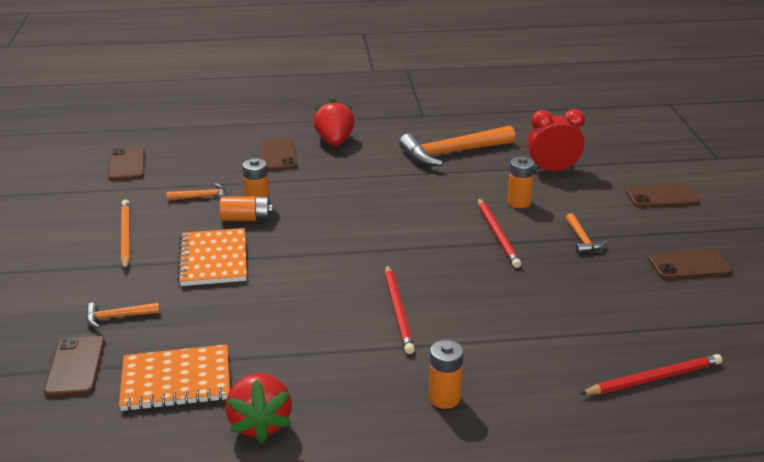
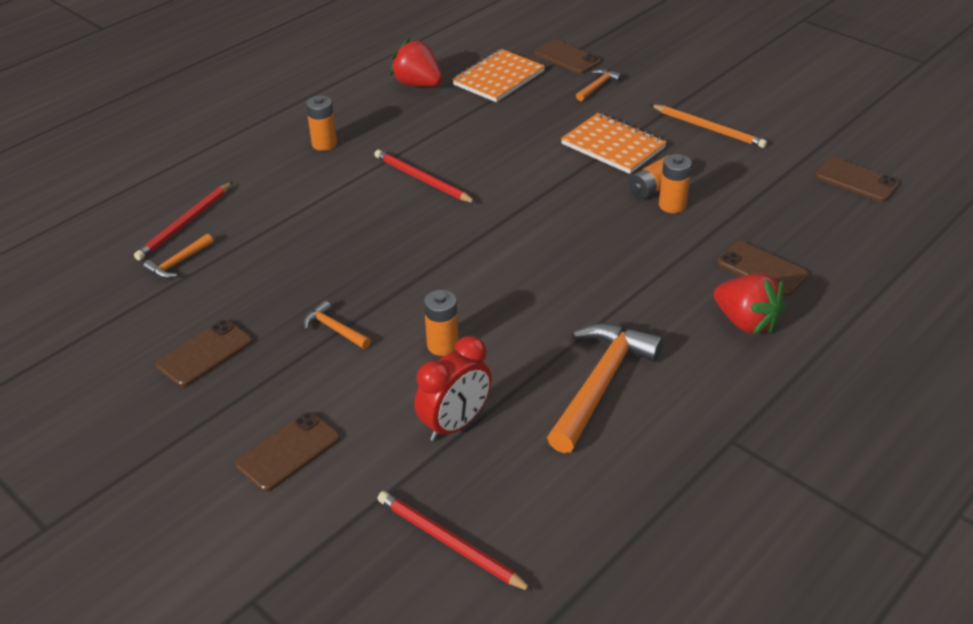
camera: 140 degrees right, 10 degrees up
orange hammer [167,183,227,201] -> orange hammer moved to [143,234,213,279]
red pencil [478,198,521,268] -> red pencil moved to [377,491,534,592]

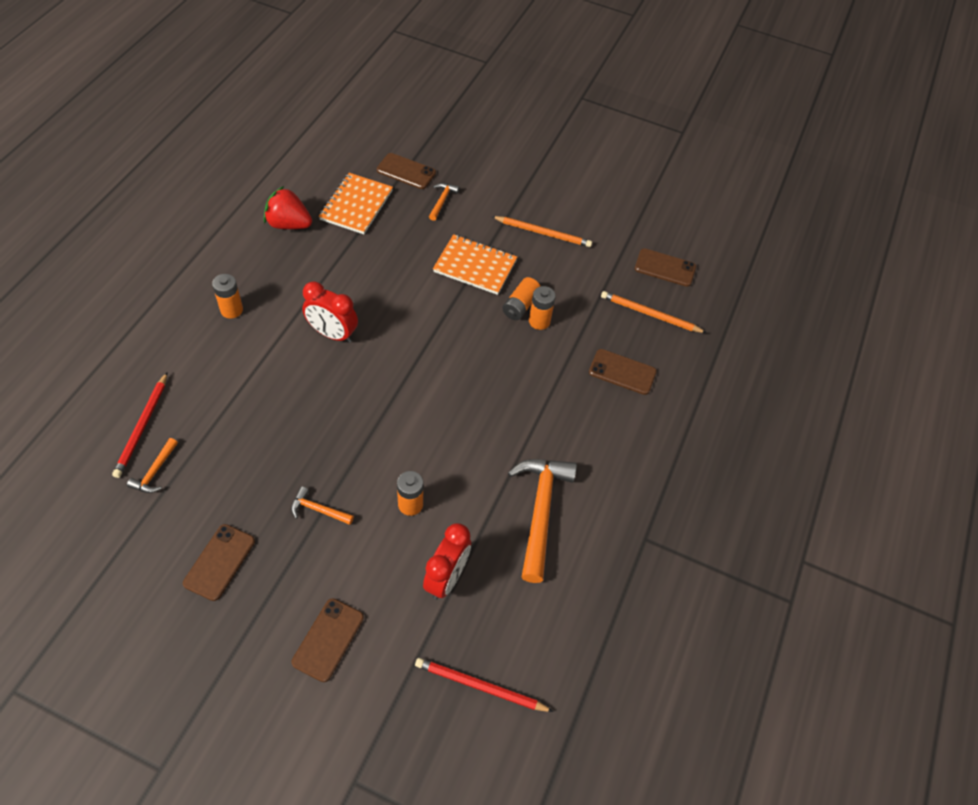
camera: 25 degrees left, 15 degrees up
red pencil [374,150,476,203] -> red clock [302,281,358,343]
red strawberry [714,274,785,334] -> none
none -> orange pencil [601,291,706,333]

